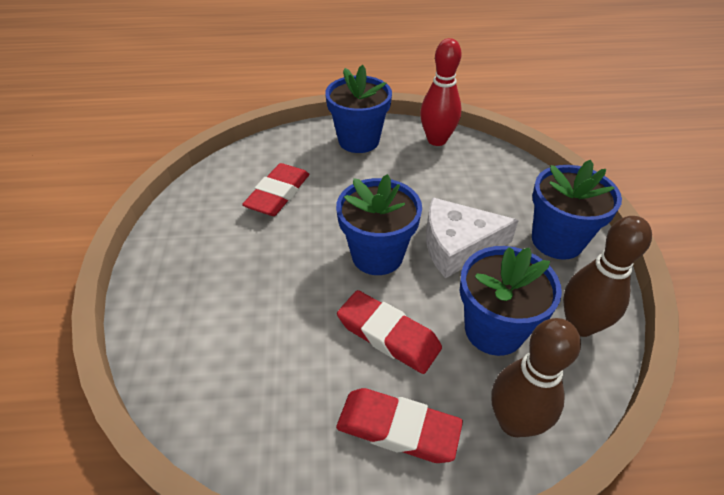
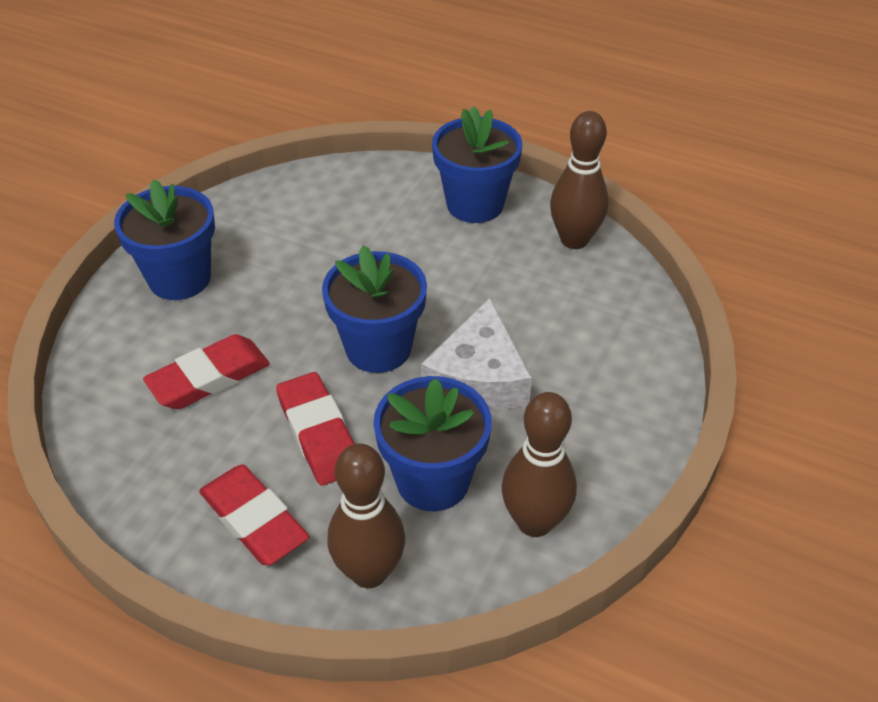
camera: 30 degrees right, 0 degrees up
red eraser [242,163,309,216] -> red eraser moved to [143,334,270,409]
red bowling pin [420,38,462,146] -> brown bowling pin [550,111,609,249]
white cheese [426,197,519,278] -> white cheese turned 105 degrees counterclockwise [421,298,532,409]
blue flower pot [532,160,622,260] -> blue flower pot moved to [114,179,215,300]

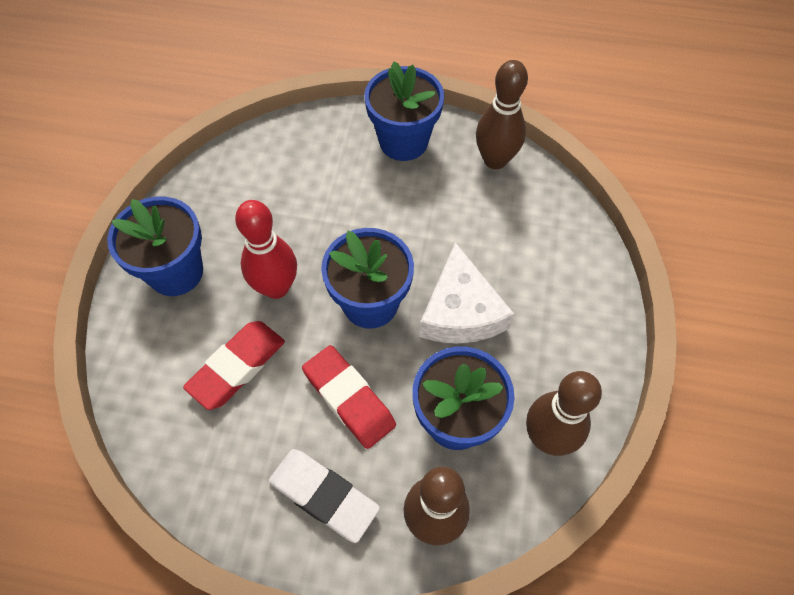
camera: 15 degrees left, 15 degrees up
red eraser [199,464,310,565] -> white eraser [269,449,380,543]
none -> red bowling pin [235,200,297,299]

